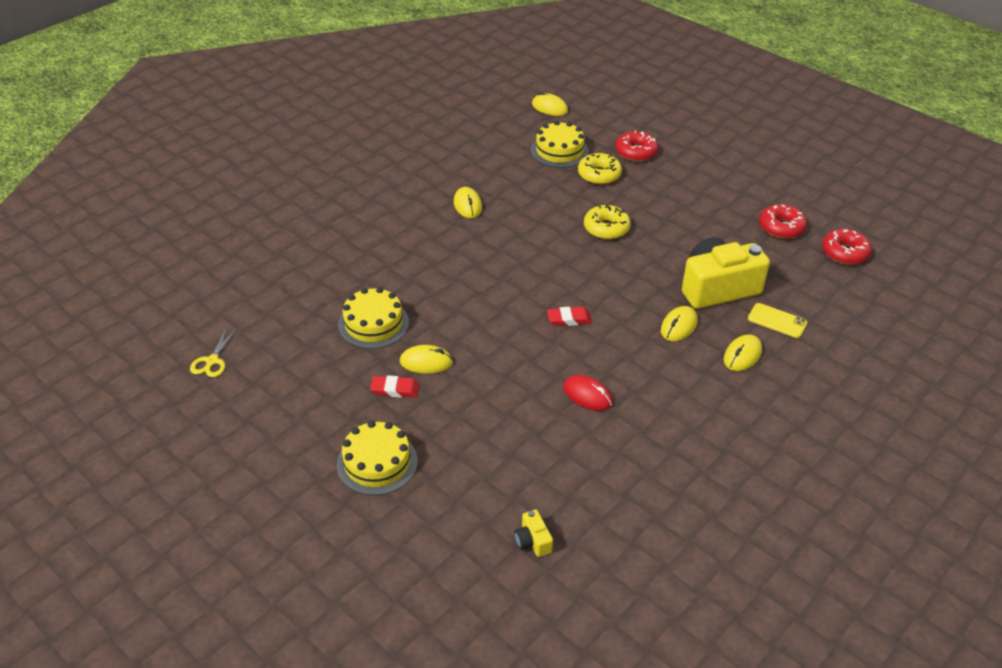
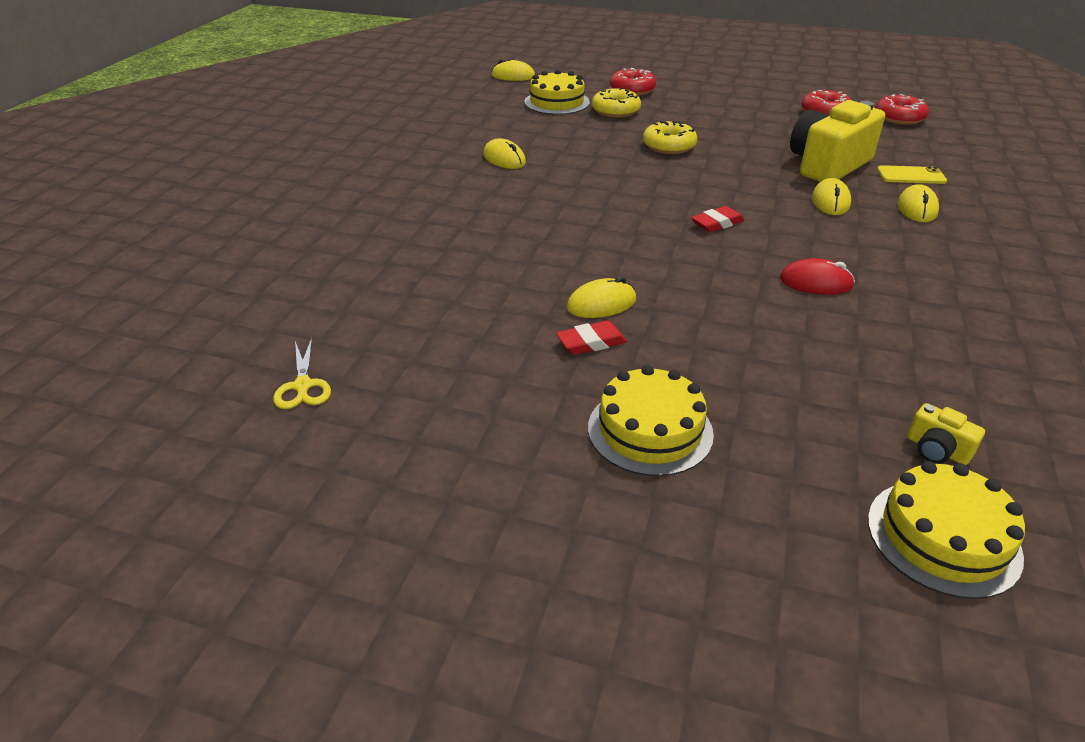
camera: 25 degrees left, 5 degrees down
yellow cake [338,287,409,349] -> yellow cake moved to [868,461,1025,599]

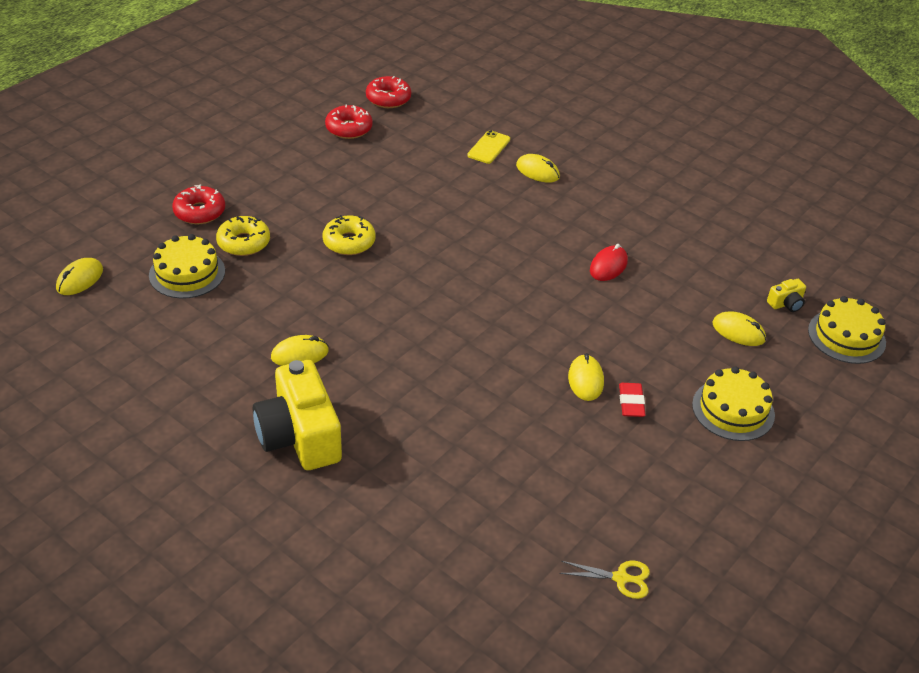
camera: 70 degrees left, 5 degrees up
red eraser [691,206,745,232] -> none
yellow camera [790,100,885,182] -> yellow camera moved to [253,360,342,470]
yellow mouse [812,178,851,215] -> yellow mouse moved to [712,311,766,346]

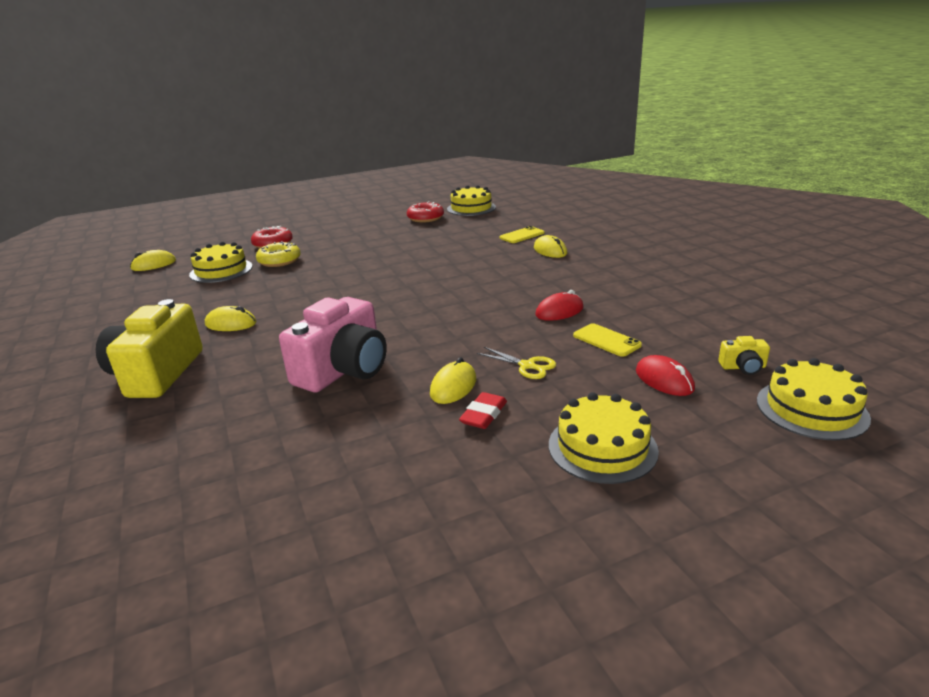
camera: 30 degrees right, 15 degrees down
yellow donut [322,215,376,255] -> none
red donut [366,76,411,108] -> yellow cake [447,185,496,216]
yellow scissors [559,561,650,599] -> yellow scissors moved to [477,347,556,379]
yellow mouse [712,311,766,346] -> red mouse [636,355,695,396]
none -> pink camera [279,297,387,392]
none -> yellow phone [573,323,642,357]

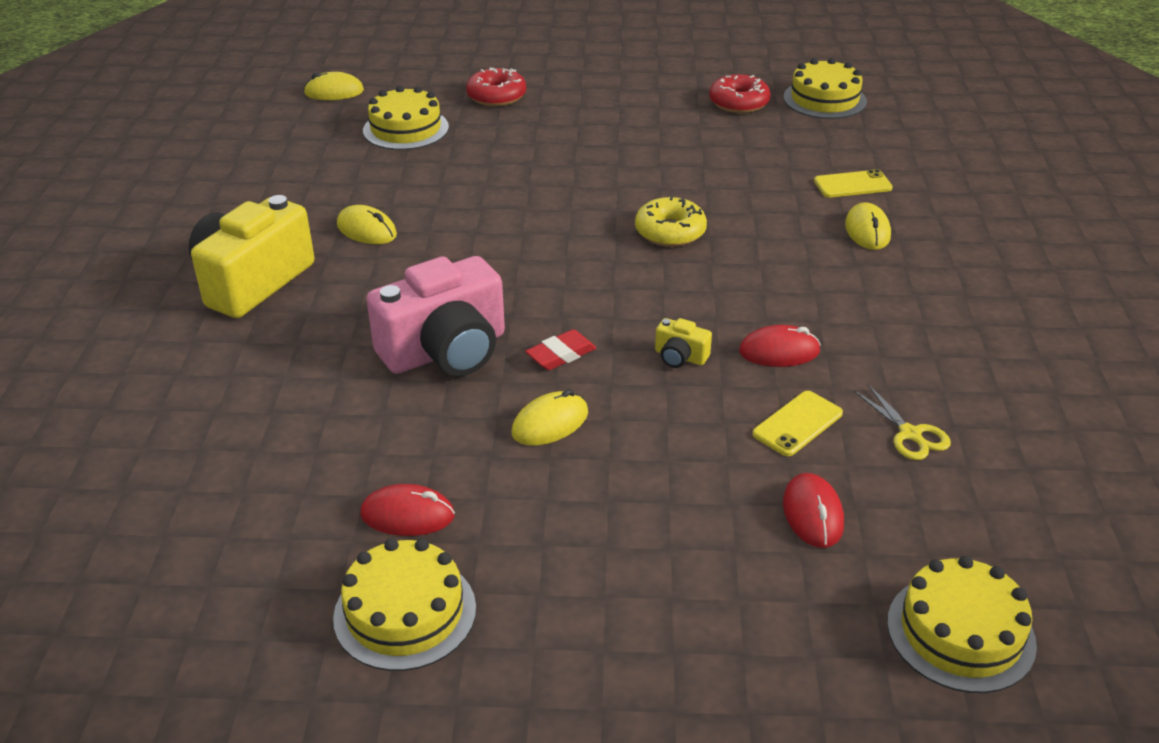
camera: 25 degrees right, 10 degrees up
yellow donut [256,241,301,267] -> yellow donut moved to [635,196,707,247]
red eraser [459,392,507,429] -> red eraser moved to [525,329,597,370]
yellow scissors [477,347,556,379] -> yellow scissors moved to [854,384,951,460]
yellow cake [549,392,659,484] -> yellow cake moved to [333,539,476,671]
yellow phone [573,323,642,357] -> yellow phone turned 60 degrees clockwise [752,391,843,456]
yellow camera [718,336,770,375] -> yellow camera moved to [655,318,712,368]
none -> red mouse [360,484,455,536]

